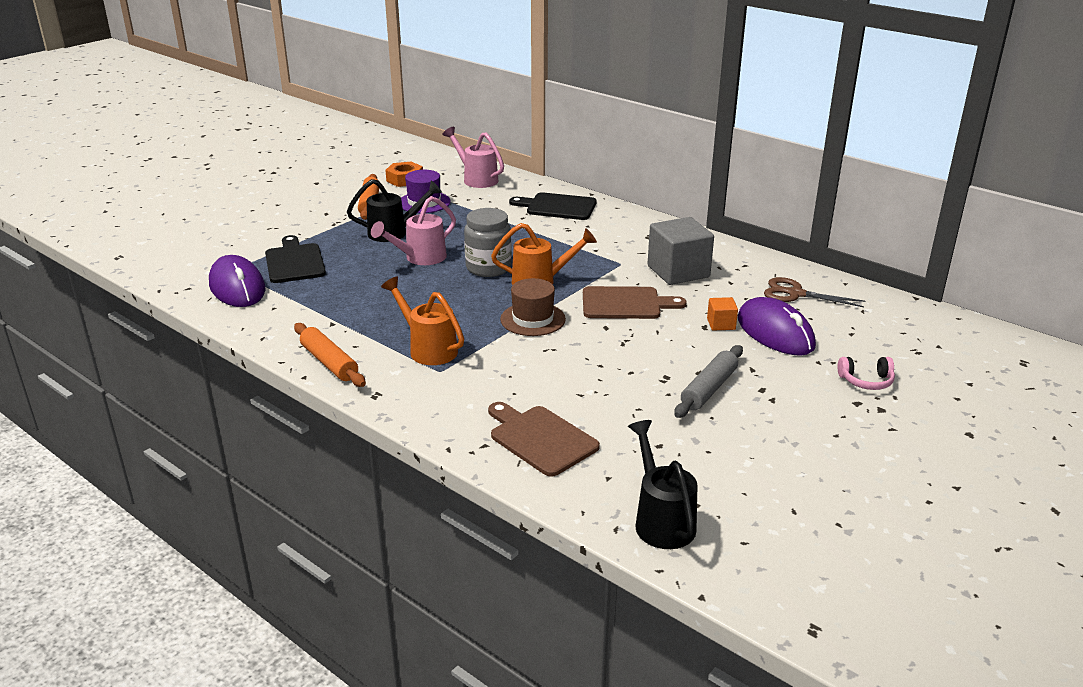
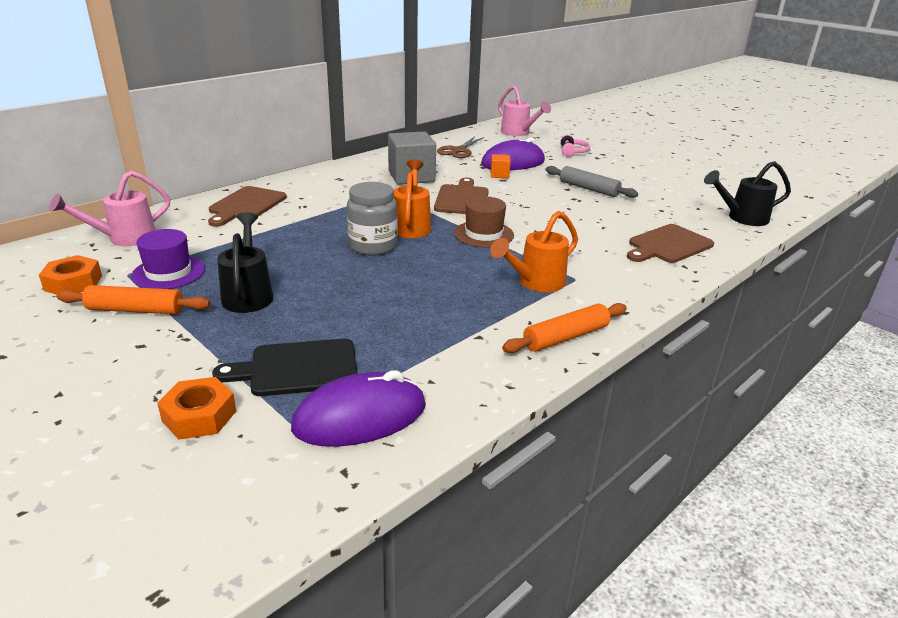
camera: 85 degrees left, 0 degrees up
pink watering can [371,196,456,265] -> pink watering can moved to [498,85,551,136]
black cutting board [509,192,597,220] -> brown cutting board [208,186,287,227]
none -> orange nut [157,377,236,440]

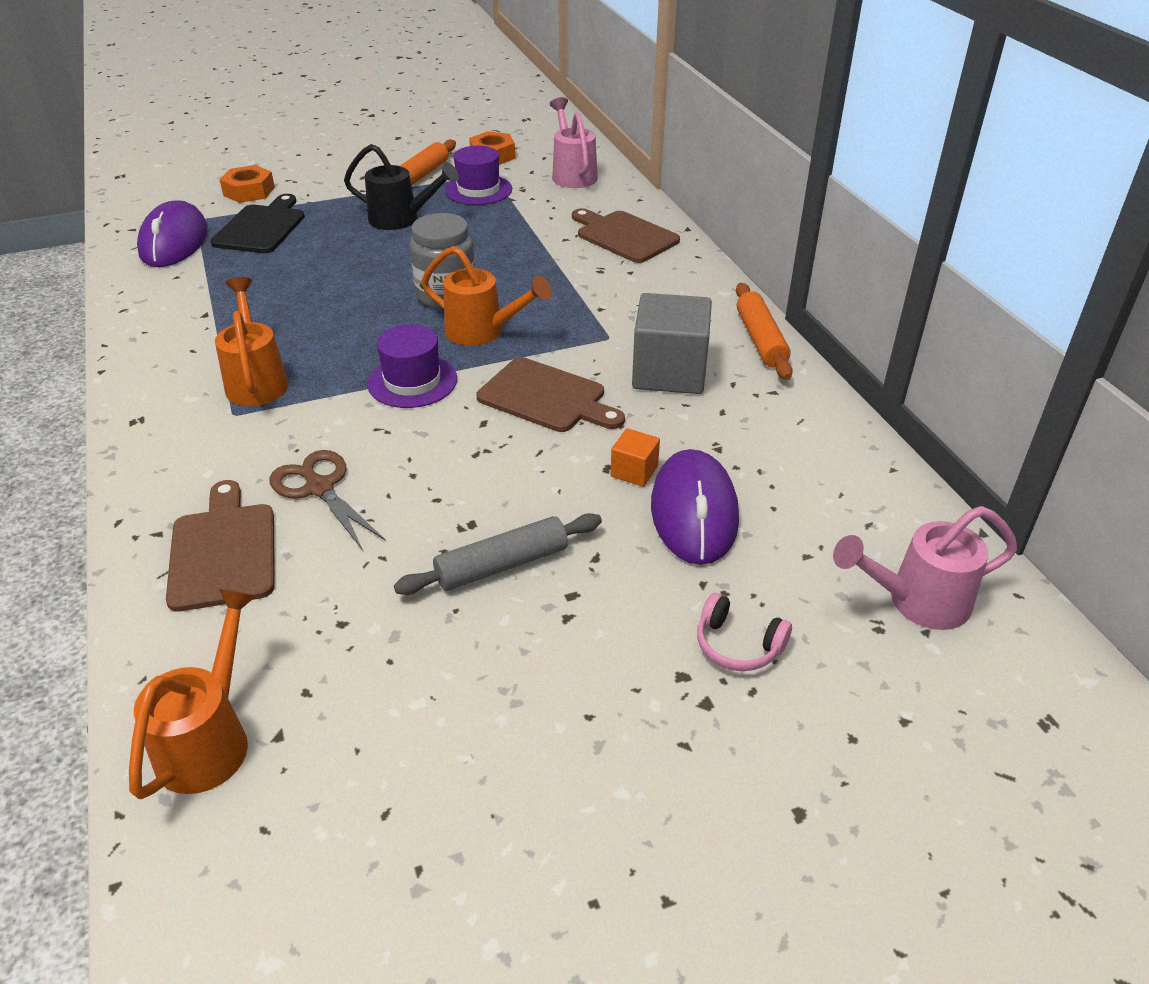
camera: 115 degrees right, 10 degrees up
brown scissors [437,136,484,158] -> brown scissors moved to [269,450,386,549]
brown hat [454,196,514,248] -> purple hat [367,324,457,408]
orange rolling pin [502,303,627,353] -> orange rolling pin moved to [736,283,793,380]
black watering can [704,161,791,226] -> orange watering can [129,588,257,799]

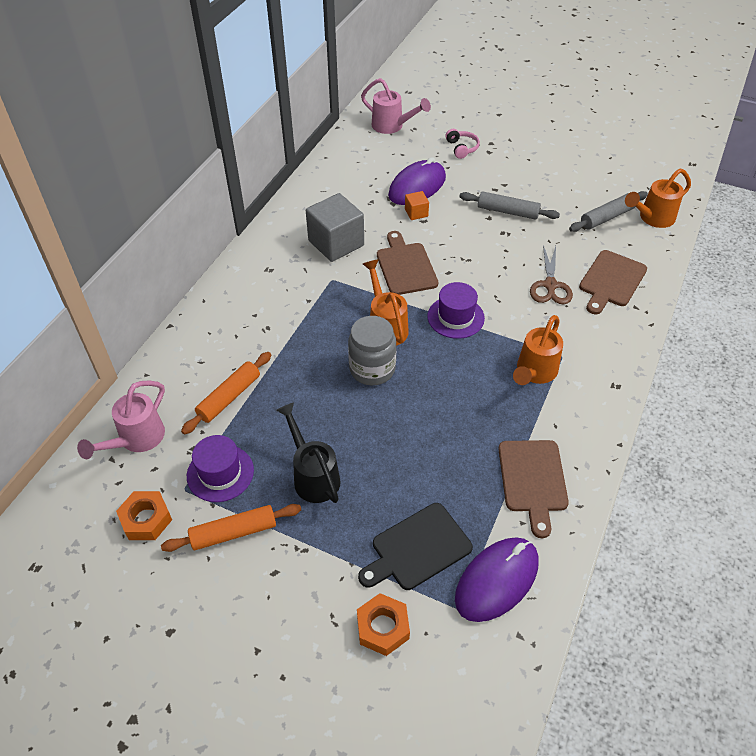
camera: 135 degrees left, 10 degrees up
brown cutting board [572,208,680,263] -> brown cutting board moved to [498,440,569,538]
orange rolling pin [736,283,793,380] -> orange rolling pin moved to [181,352,271,435]
none -> grey rolling pin [569,191,648,232]

